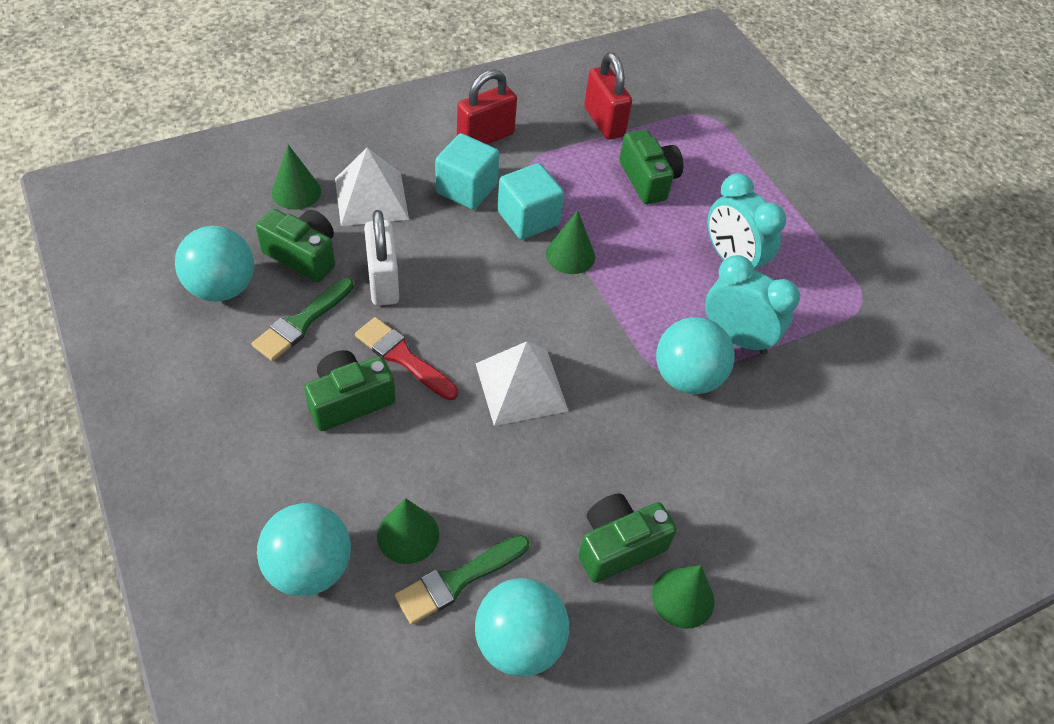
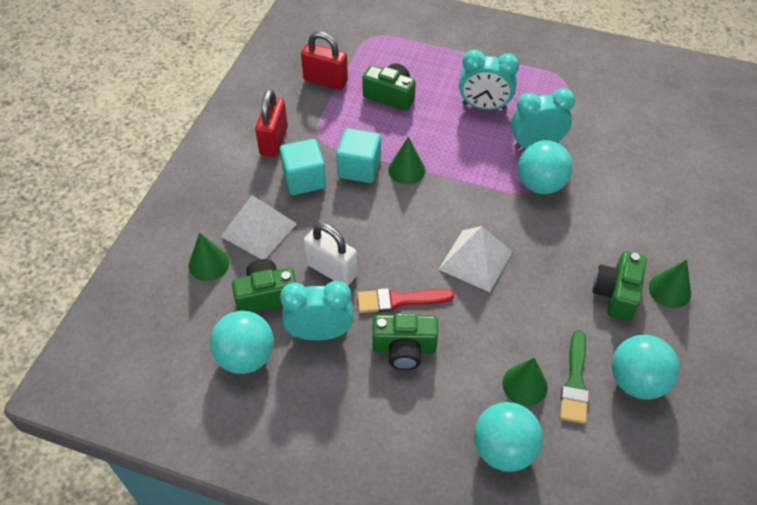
camera: 40 degrees left, 0 degrees up
green brush [252,278,354,361] -> turquoise clock [280,281,353,340]
green camera [304,350,396,431] -> green camera turned 105 degrees counterclockwise [372,313,438,370]

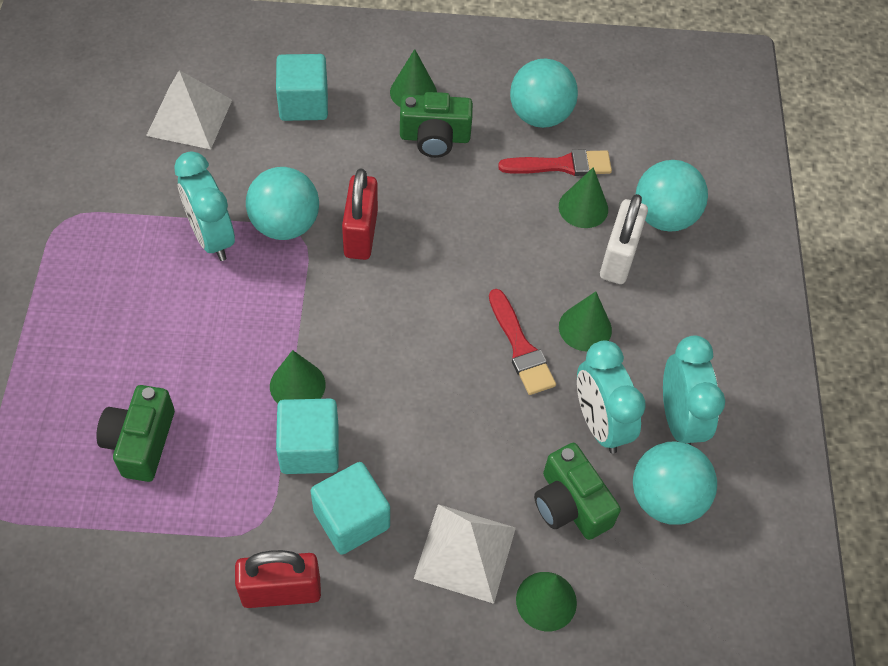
camera: 110 degrees left, 5 degrees up
red padlock [301,31,348,90] -> red padlock moved to [342,169,378,260]
white padlock [303,222,357,286] -> white padlock moved to [600,194,648,284]
green camera [372,313,438,370] -> green cone [559,292,612,352]
white pyramid [438,226,513,292] -> white pyramid moved to [146,70,232,149]
turquoise clock [459,49,519,110] -> turquoise clock moved to [663,335,725,445]
green brush [560,330,589,424] -> red brush [498,149,612,176]
none -> turquoise cube [276,54,328,121]

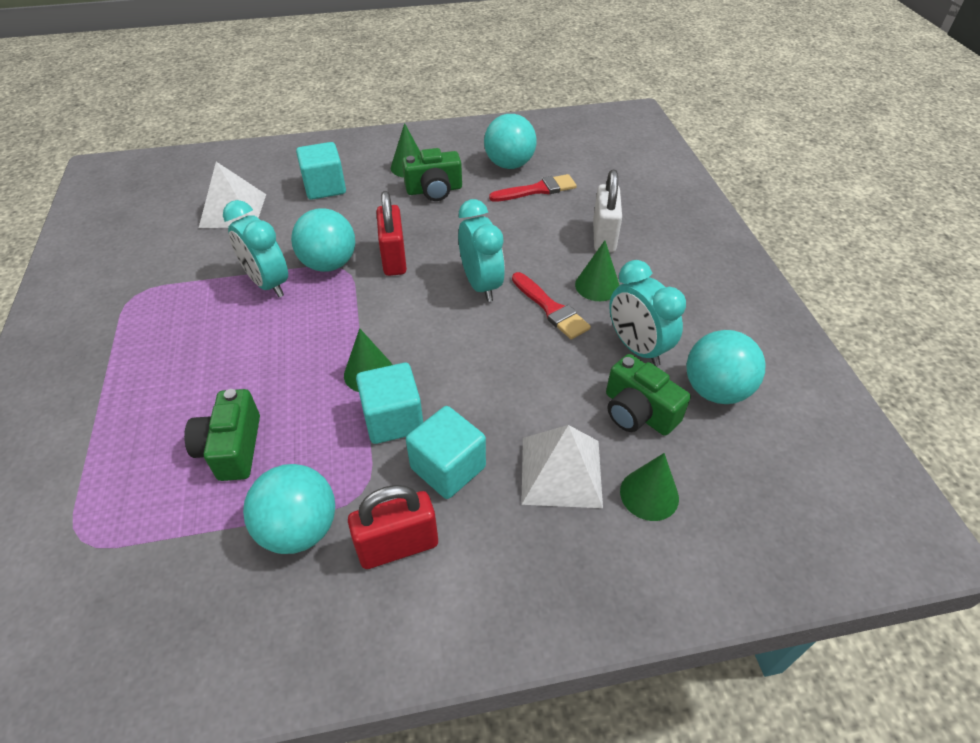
camera: 10 degrees left, 10 degrees down
green cone [559,167,608,228] -> none
turquoise ball [635,160,708,232] -> turquoise ball moved to [243,464,335,554]
turquoise clock [663,335,725,445] -> turquoise clock moved to [458,199,505,302]

